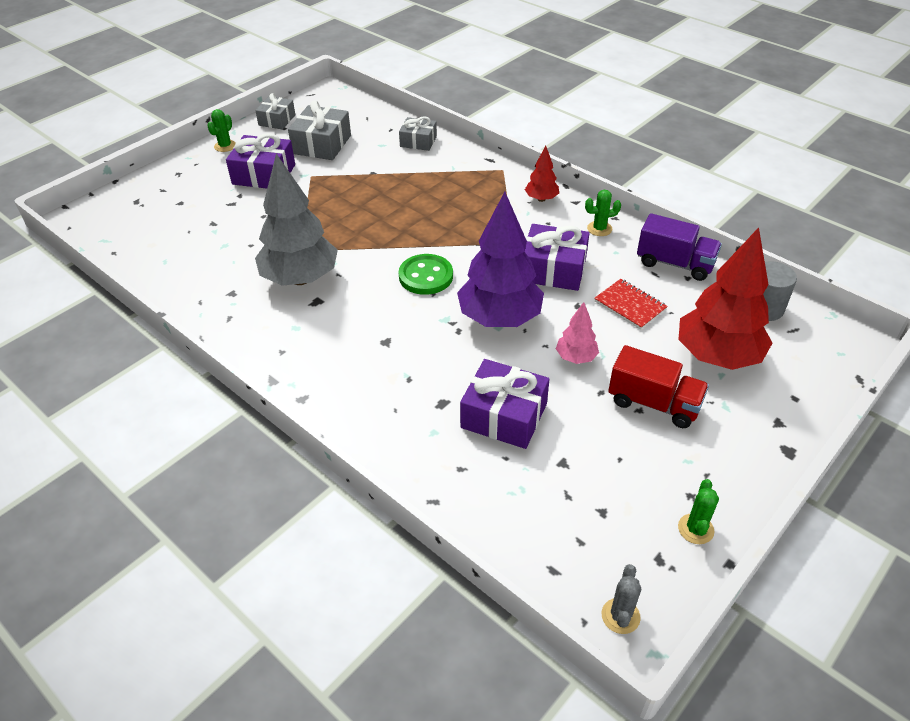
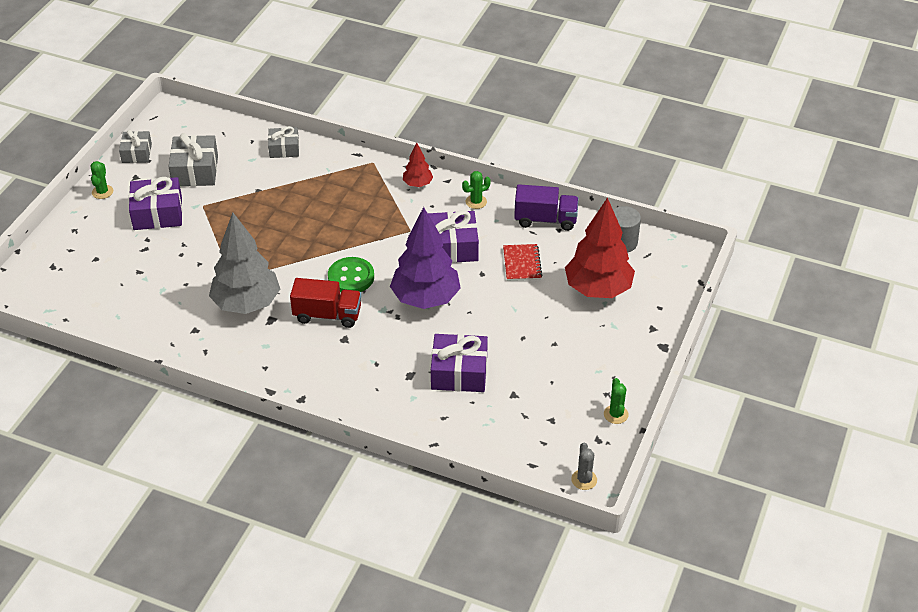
camera: 20 degrees left, 0 degrees up
pink tree [556,302,599,364] -> none
red notebook [594,279,668,330] -> red notebook turned 60 degrees clockwise [503,244,543,281]
red truck [608,345,709,428] -> red truck moved to [290,278,361,328]

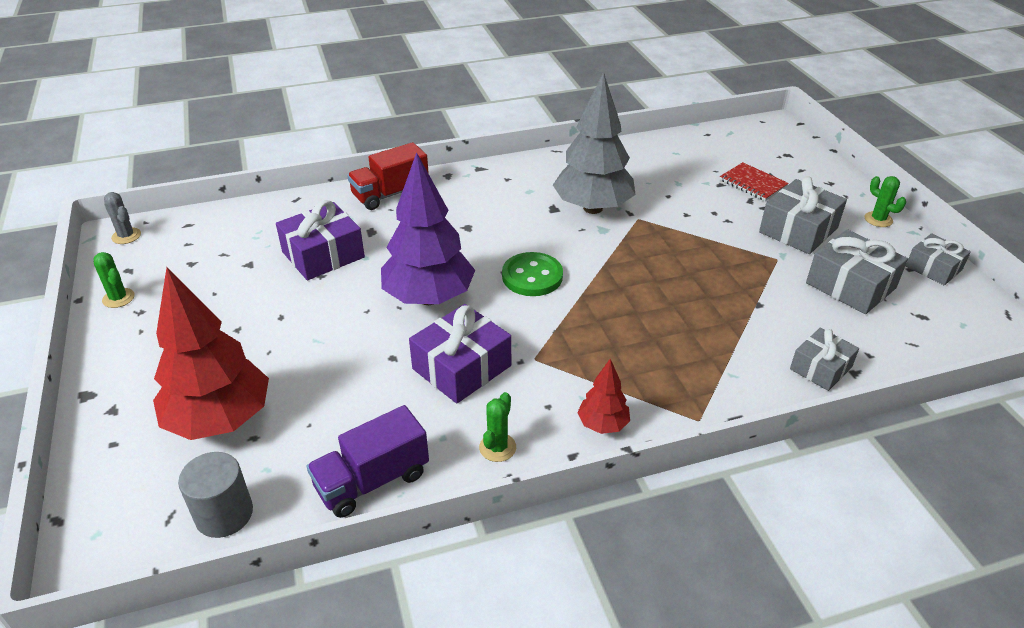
camera: 140 degrees right, 5 degrees down
purple gift [129,177,183,230] -> grey gift [759,176,847,254]
red truck [290,278,361,328] -> red truck moved to [347,142,429,210]
red notebook [503,244,543,281] -> red notebook moved to [720,162,789,201]

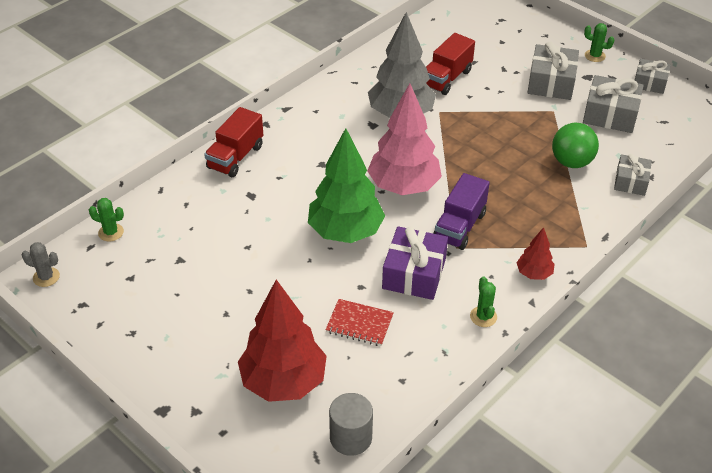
camera: 30 degrees left, 5 degrees up
green cactus [93,252,135,308] -> green cactus moved to [89,198,124,242]
purple gift [276,200,365,280] -> none
purple truck [307,405,429,518] -> purple truck moved to [433,173,490,250]
purple tree [381,152,475,305] -> green tree [308,128,385,243]
green button [502,252,563,296] -> pink tree [367,83,442,195]
red notebook [720,162,789,201] -> red notebook moved to [326,299,394,346]
none -> red truck [426,33,475,95]
none -> green ball [552,123,599,168]

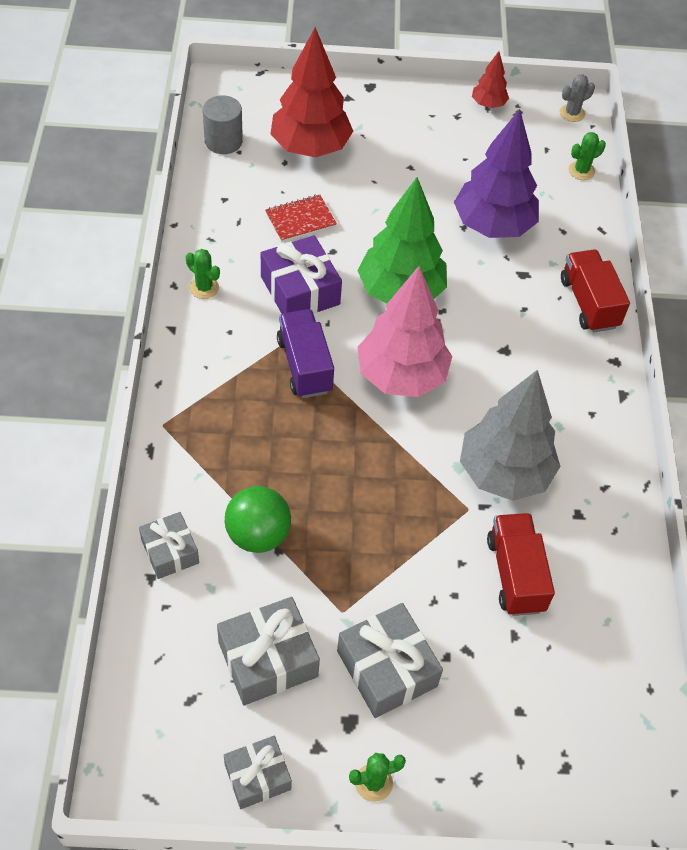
camera: 135 degrees right, 10 degrees up
red tree [516,227,555,280] -> red tree moved to [472,51,509,108]
none -> purple tree [454,109,539,238]

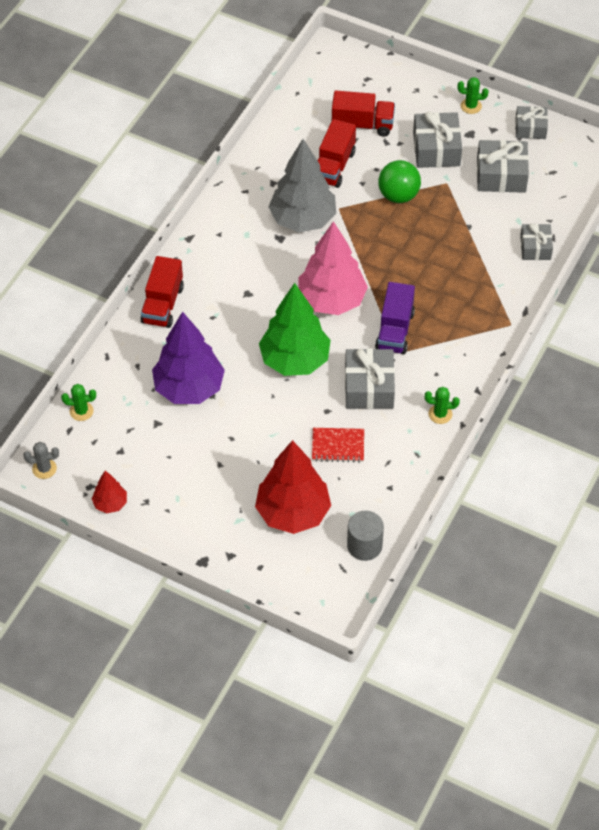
camera: 150 degrees left, 0 degrees up
green cactus [186,249,220,299] -> green cactus turned 60 degrees counterclockwise [425,387,460,424]
green ball [225,486,291,553] -> green ball moved to [378,160,421,203]
purple gift [261,235,342,314] -> grey gift [345,348,395,409]
none -> red truck [332,91,395,137]

